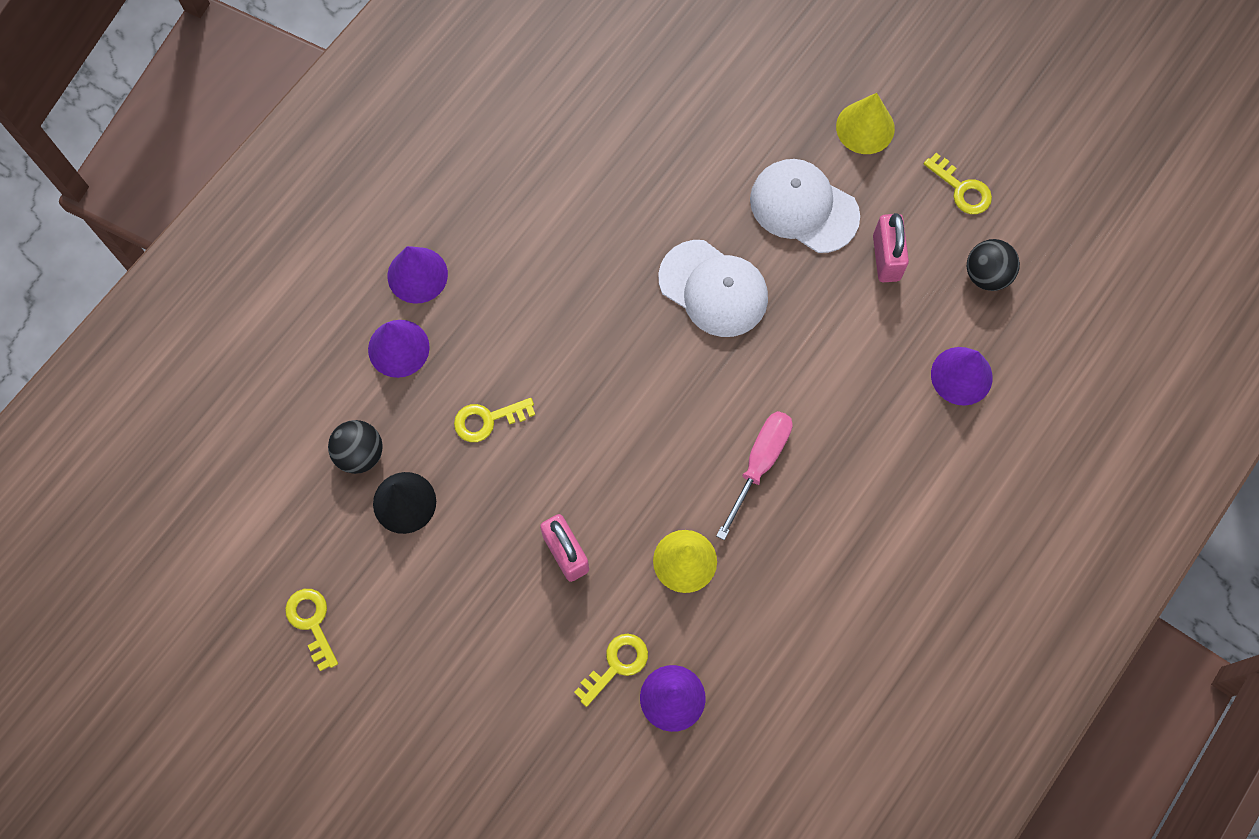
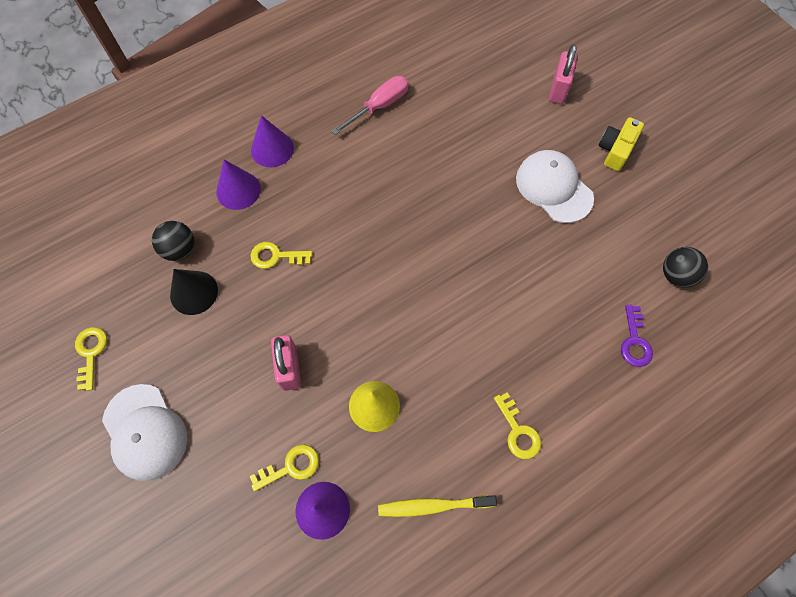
camera: 20 degrees right, 5 degrees down
white cap [658,240,768,337] -> white cap moved to [102,384,187,481]
pink screwdriver [716,411,792,540] -> pink screwdriver moved to [332,76,409,135]
yellow cone [836,93,895,154] -> yellow camera [598,117,644,171]
pink padlock [873,213,909,282] -> pink padlock moved to [549,44,578,104]
yellow key [924,153,992,214] -> yellow key moved to [494,392,541,459]
purple cone [931,347,993,406] -> purple key [621,305,653,367]
none -> yellow toothbrush [378,495,497,517]

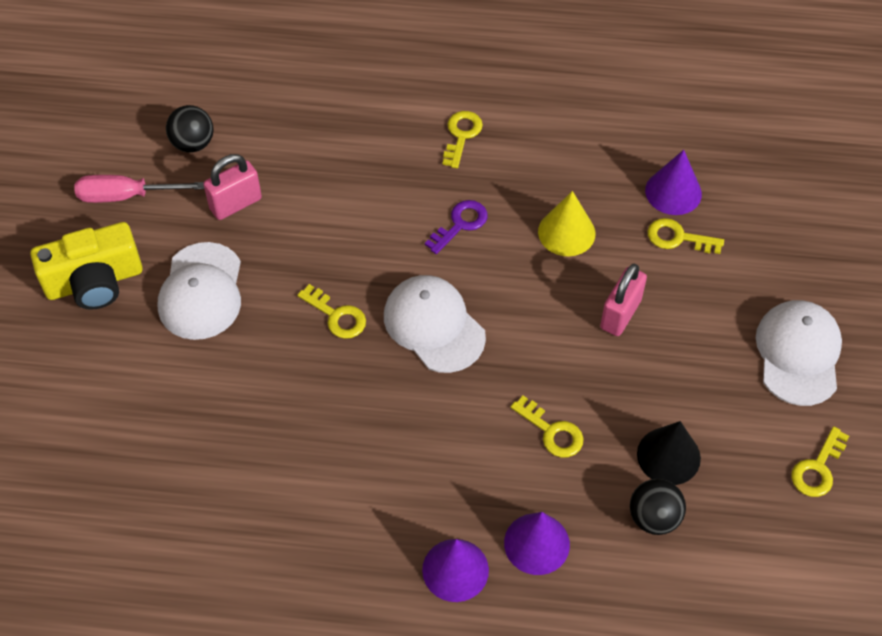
camera: 140 degrees left, 10 degrees down
pink screwdriver [332,76,409,135] -> pink screwdriver moved to [74,175,204,203]
yellow toothbrush [378,495,497,517] -> none
pink padlock [549,44,578,104] -> pink padlock moved to [203,154,262,220]
yellow camera [598,117,644,171] -> yellow camera [30,222,143,310], size x1.50
purple key [621,305,653,367] -> purple key moved to [425,200,488,254]
none -> yellow key [297,284,366,339]
none -> white cap [384,275,486,373]

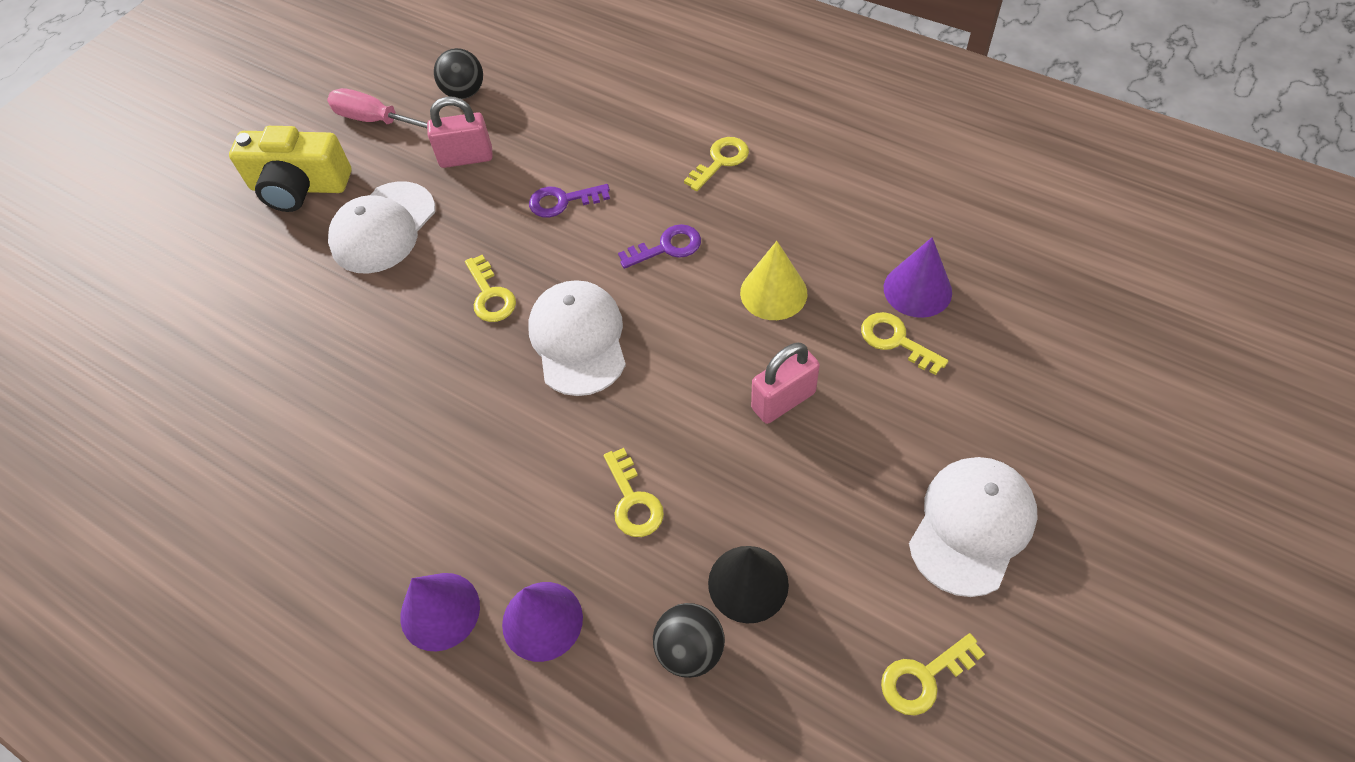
camera: 30 degrees right, 0 degrees up
none -> purple key [529,184,610,218]

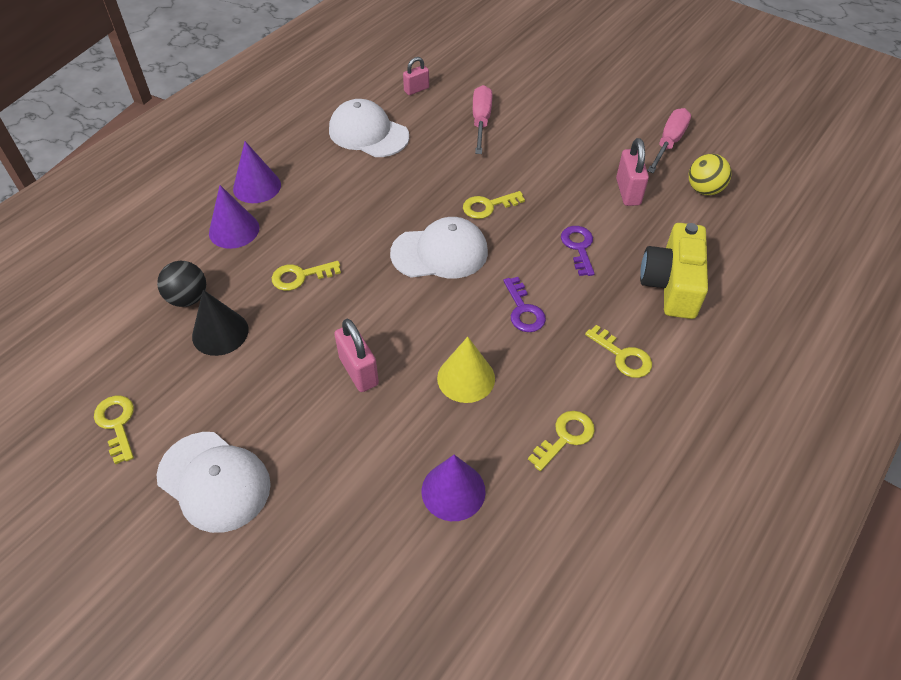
camera: 90 degrees right, 5 degrees down
yellow camera [229,126,351,212] -> yellow camera moved to [640,223,708,319]
white cap [328,181,435,274] -> white cap moved to [329,99,409,157]
black ball [434,48,483,99] -> yellow ball [689,154,732,195]
yellow key [861,312,948,375] -> yellow key moved to [528,411,595,471]
none -> pink padlock [403,57,429,95]
none -> pink screwdriver [473,85,492,154]

